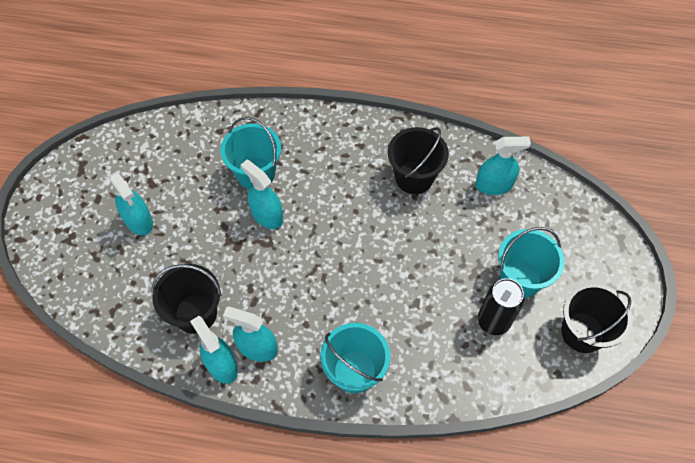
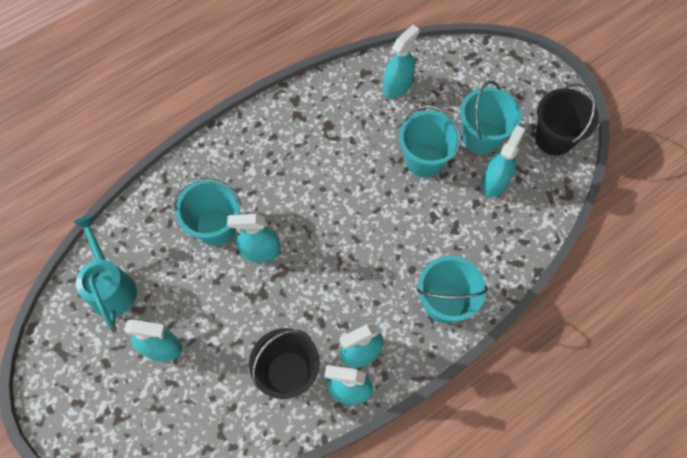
camera: 45 degrees left, 5 degrees up
black bucket [388,127,449,194] -> none
black can [478,278,525,335] -> turquoise spray bottle [481,125,525,198]
none -> turquoise watering can [73,215,137,327]
none -> turquoise bucket [399,105,461,178]

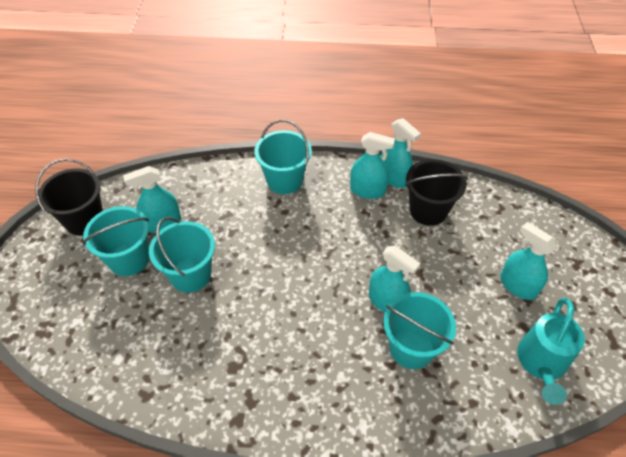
camera: 140 degrees left, 15 degrees down
turquoise spray bottle [383,25,419,98] -> none

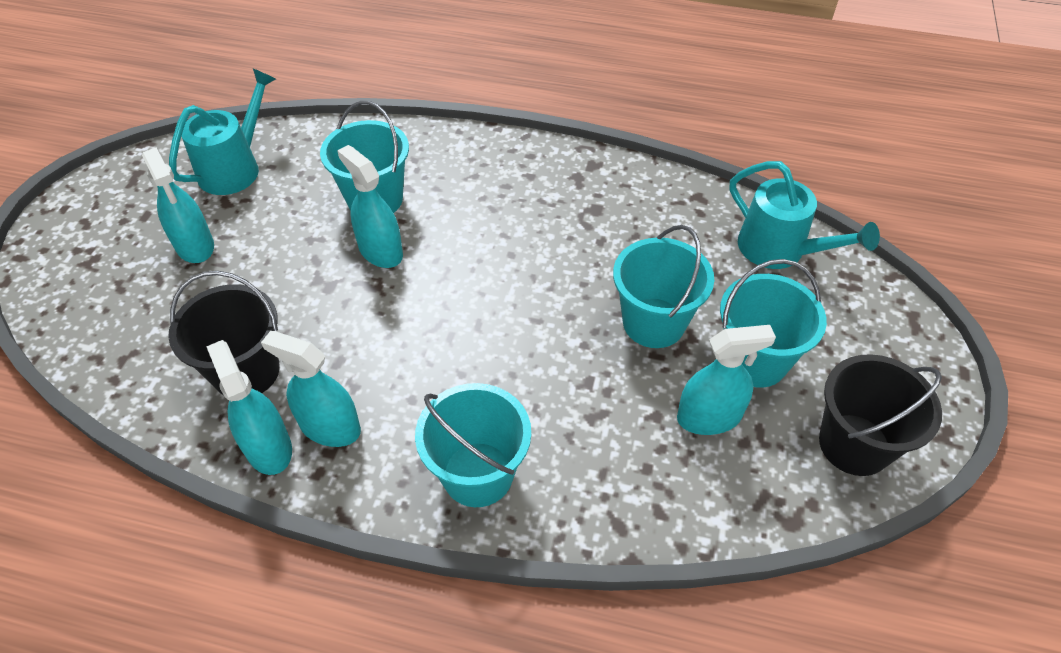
camera: 170 degrees left, 0 degrees up
none -> turquoise watering can [729,161,880,269]

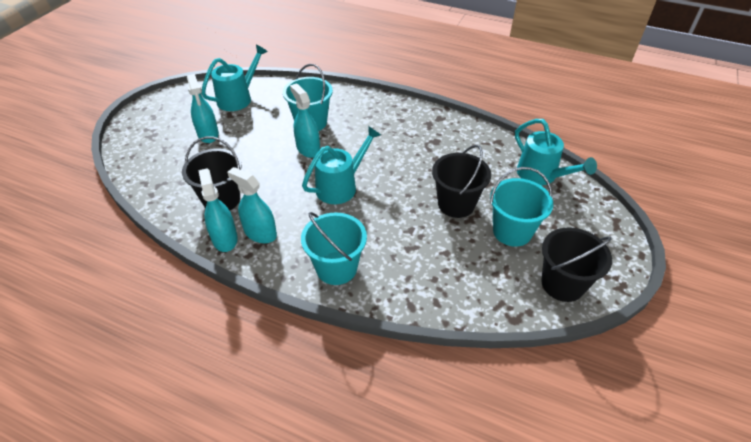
camera: 10 degrees right, 5 degrees down
turquoise bucket [613,225,714,348] -> black bucket [432,145,491,218]
turquoise spray bottle [677,325,776,435] -> none
none -> turquoise watering can [302,126,381,204]

